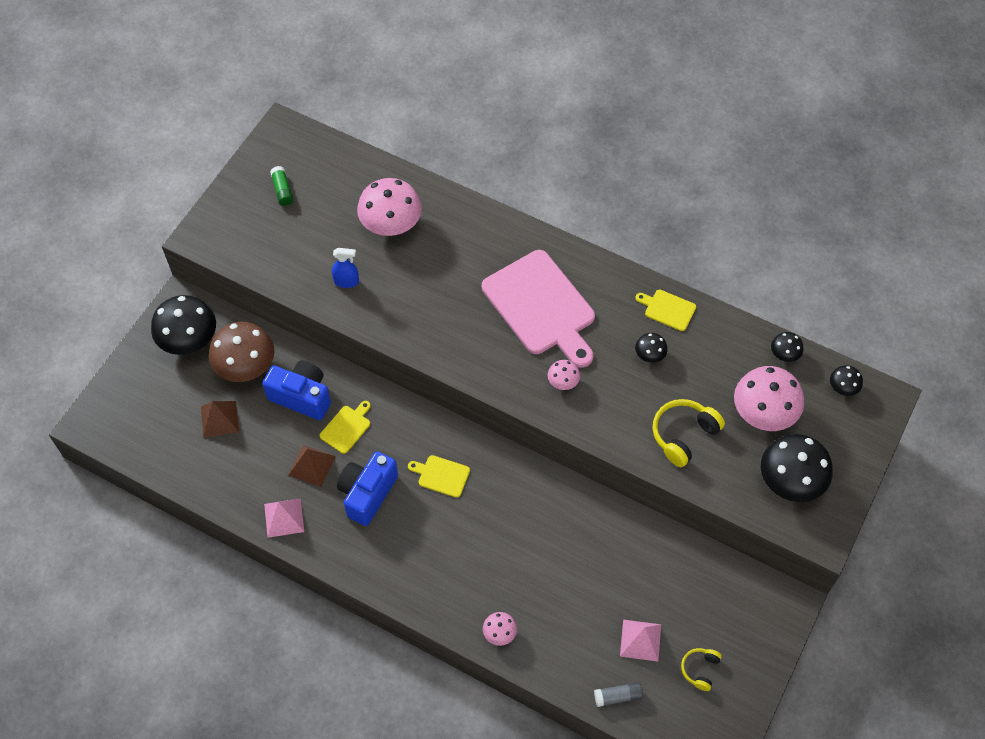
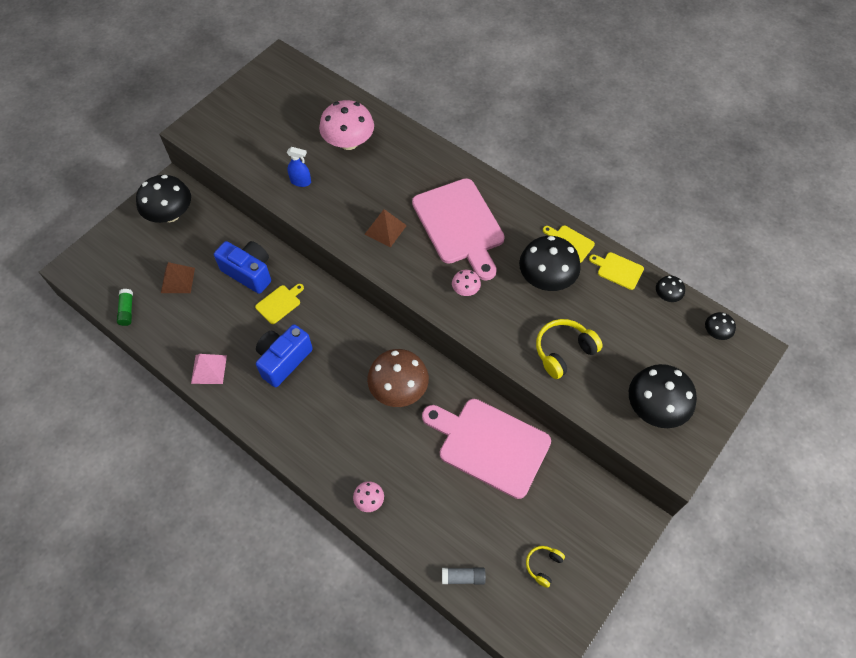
camera: 10 degrees right, 0 degrees up
brown mushroom [209,322,274,382] -> brown mushroom moved to [367,349,429,407]
green glue stick [270,166,293,206] -> green glue stick moved to [117,289,133,326]
brown pyramid [288,445,336,487] -> brown pyramid moved to [365,209,407,247]
yellow cutting board [408,455,470,498] -> yellow cutting board moved to [589,252,644,290]
pink pyramid [620,620,661,661] -> none
black mushroom [635,333,668,363] -> black mushroom [519,236,581,291], size x2.09
pink mushroom [734,366,804,431] -> none
none -> pink cutting board [422,399,551,499]

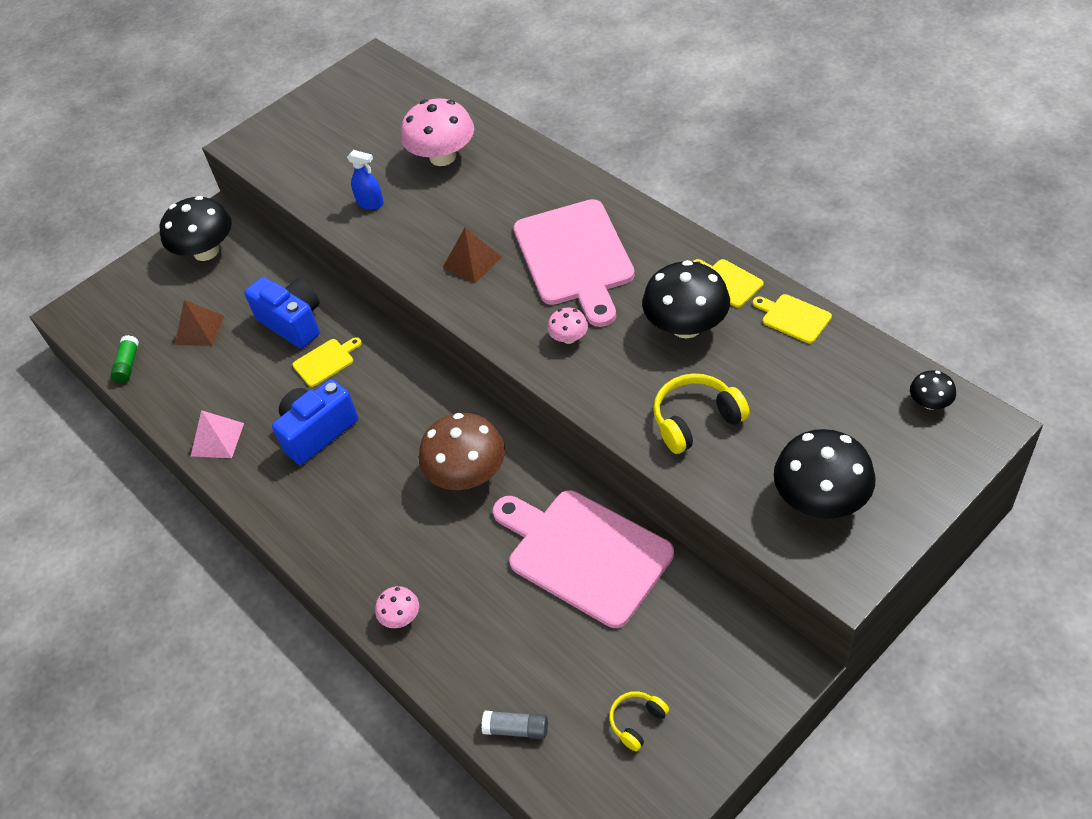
camera: 15 degrees right, 10 degrees down
black mushroom [656,276,685,302] -> none

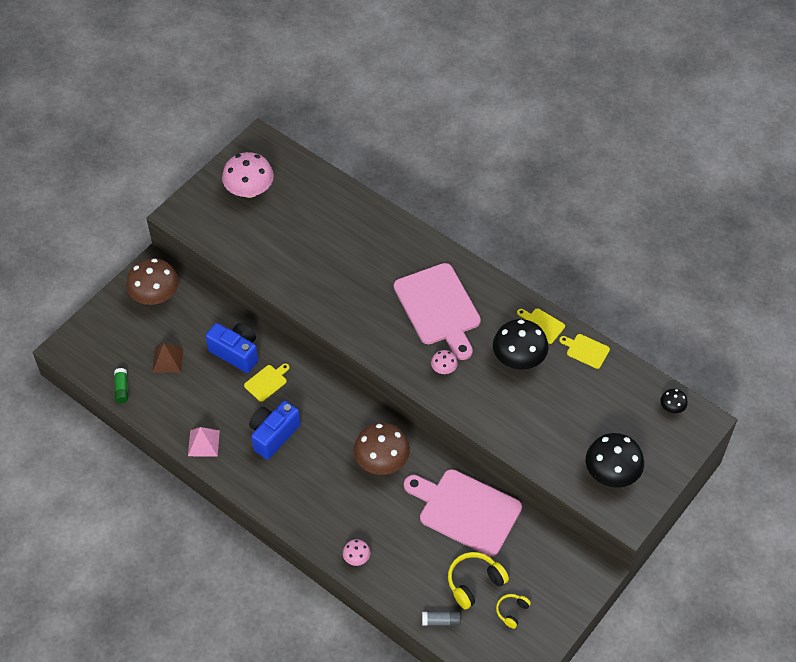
camera: 15 degrees left, 5 degrees up
black mushroom [160,196,232,261] -> brown mushroom [126,258,179,305]
blue spray bottle [347,150,384,210] -> none
pink mushroom [401,99,474,166] -> pink mushroom moved to [222,152,274,198]
brown pyramid [443,228,502,283] -> none
yellow headphones [653,373,750,454] -> yellow headphones moved to [448,552,509,609]

